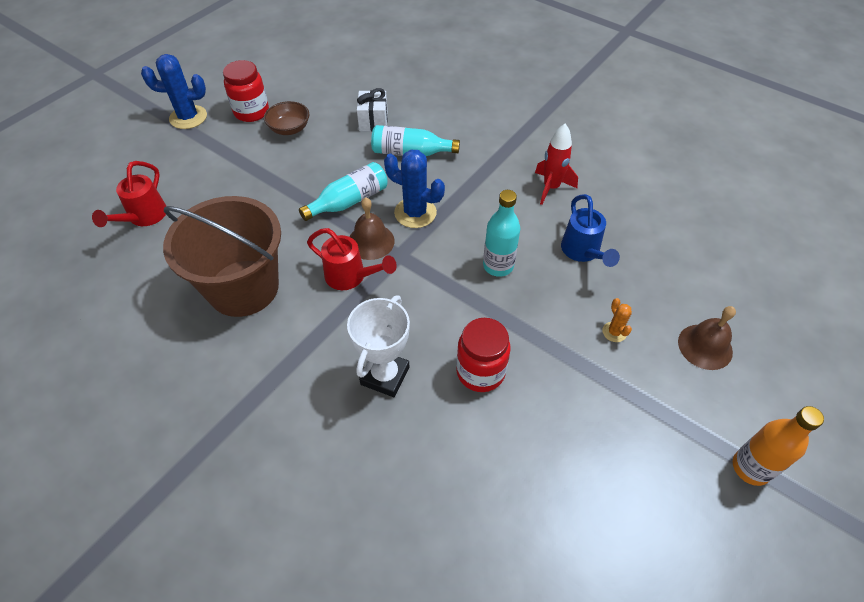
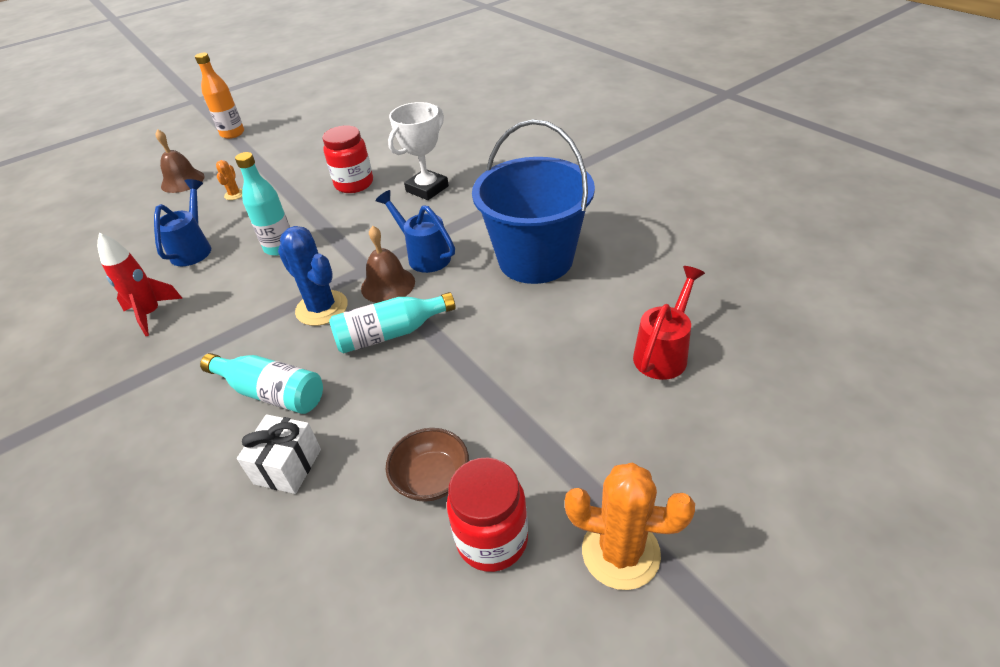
camera: 160 degrees left, 10 degrees down
blue cactus [141,54,207,129] -> orange cactus [565,463,695,590]
brown bucket [163,196,281,317] -> blue bucket [472,119,595,284]
red watering can [307,228,397,290] -> blue watering can [376,190,455,273]

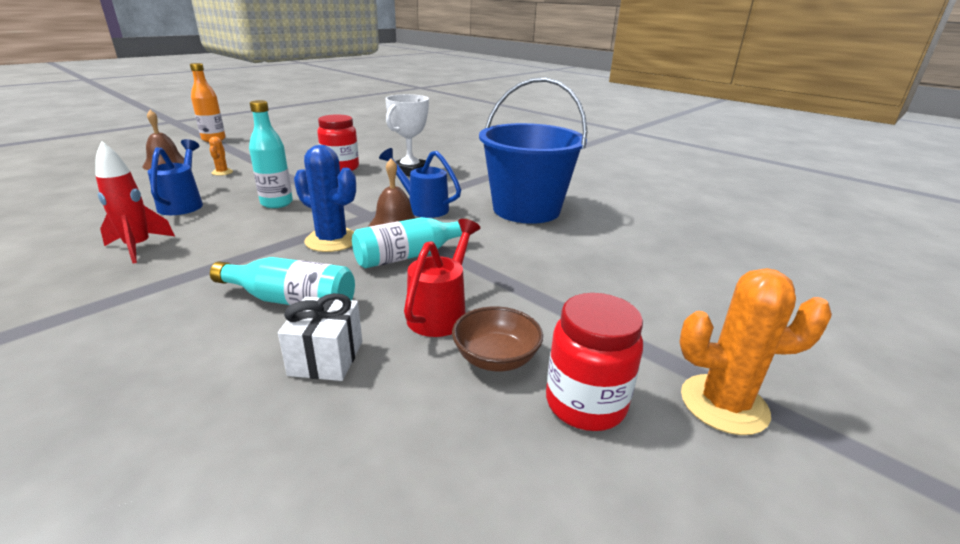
camera: 15 degrees left, 15 degrees down
red watering can [633,266,705,380] -> red watering can moved to [404,219,480,337]

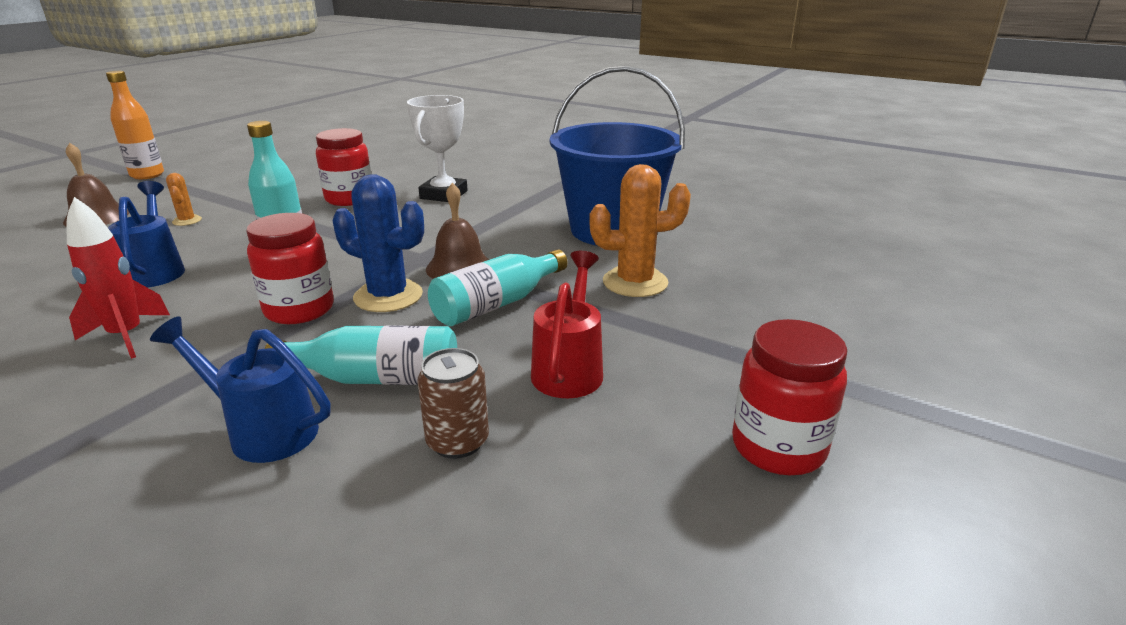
camera: 10 degrees left, 0 degrees up
white gift [278,293,362,381] -> brown can [417,348,489,459]
blue watering can [379,148,461,218] -> blue watering can moved to [150,316,331,463]
brown bowl [452,307,543,371] -> none
orange cactus [679,268,832,435] -> orange cactus moved to [589,164,691,297]
none -> red jar [246,213,334,324]

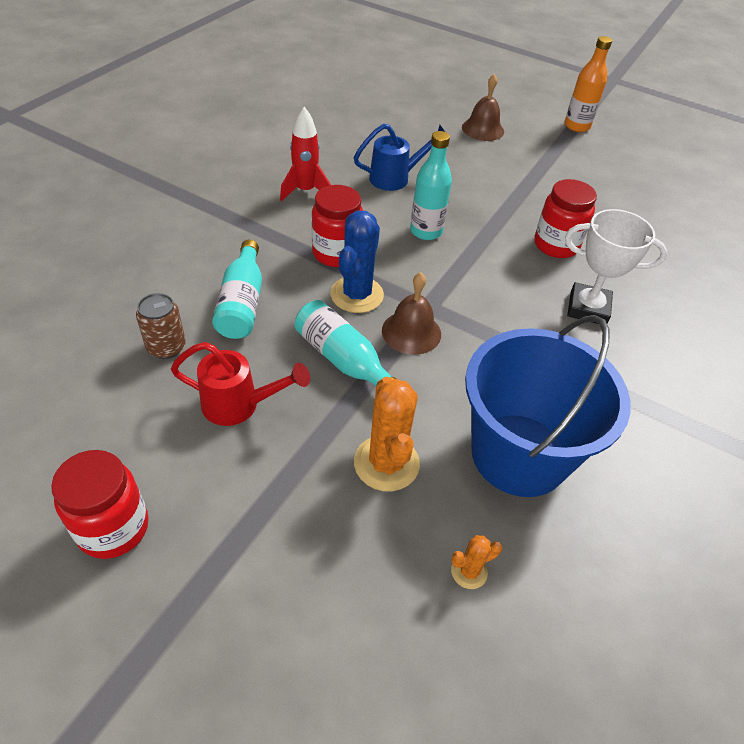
camera: 85 degrees right, 20 degrees up
blue watering can [150,316,331,463] -> none
orange cactus [166,173,202,226] -> orange cactus moved to [451,535,502,589]

